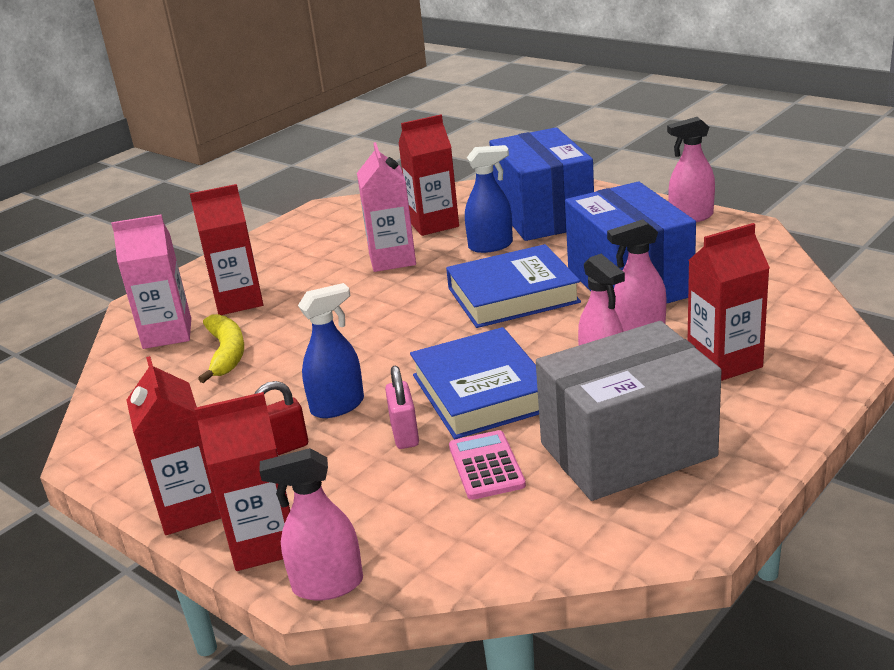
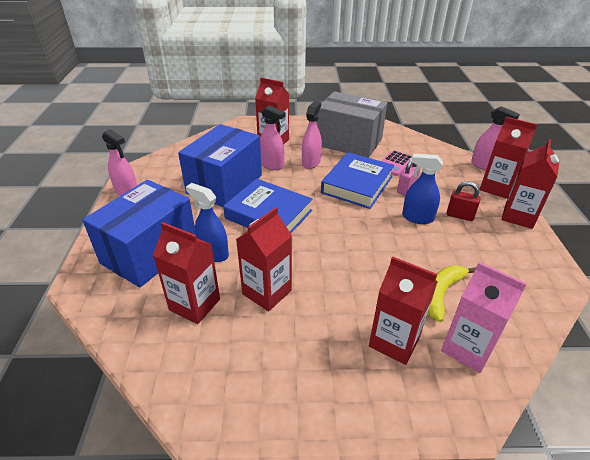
camera: 135 degrees left, 10 degrees up
pink carton [357,142,416,272] -> red carton [236,207,292,311]

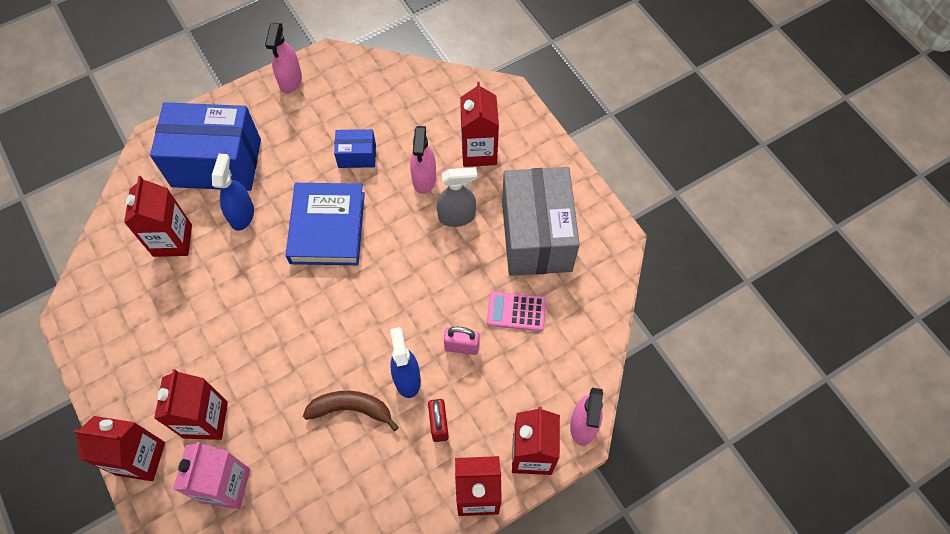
camera: 60 degrees right, 25 degrees up
blue box [178,124,262,207] -> blue box [334,129,376,168], size x0.46
red carton [236,207,292,311] -> red carton moved to [73,416,165,481]
pink spray bottle [302,101,322,169] -> grey spray bottle [437,167,477,227]
blue book [321,152,395,209] -> none
yellow banana [428,265,476,322] -> none
none -> brown banana [303,391,399,431]

